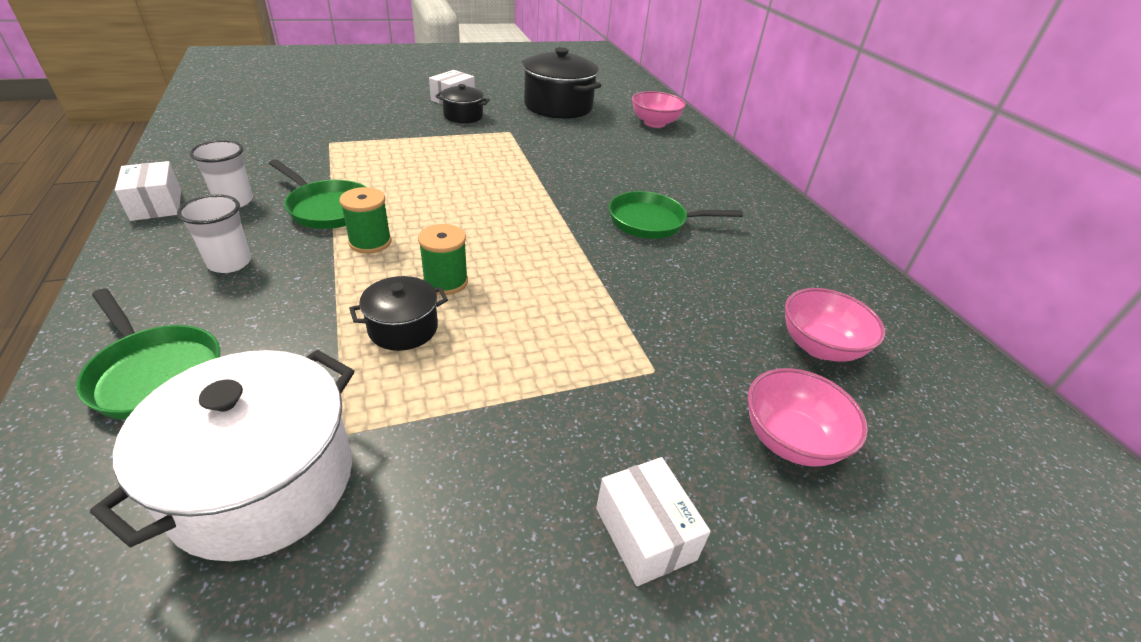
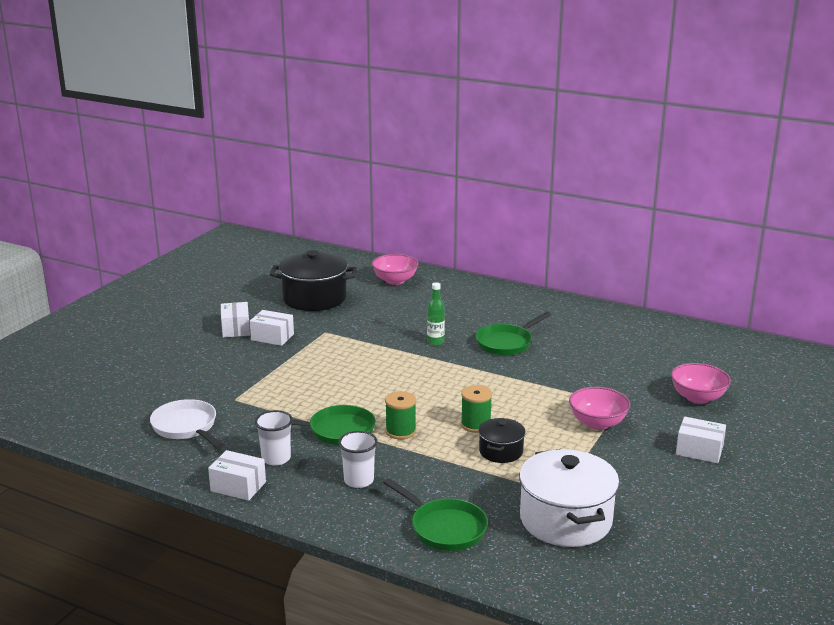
camera: 40 degrees left, 15 degrees down
green pan [76,288,220,420] -> green pan turned 45 degrees clockwise [383,478,488,551]
black pot [435,84,490,123] -> white box [250,310,294,346]
pink bowl [785,288,885,362] -> pink bowl moved to [569,387,630,430]
none -> white pan [150,399,224,449]
none -> green bottle [427,282,445,346]

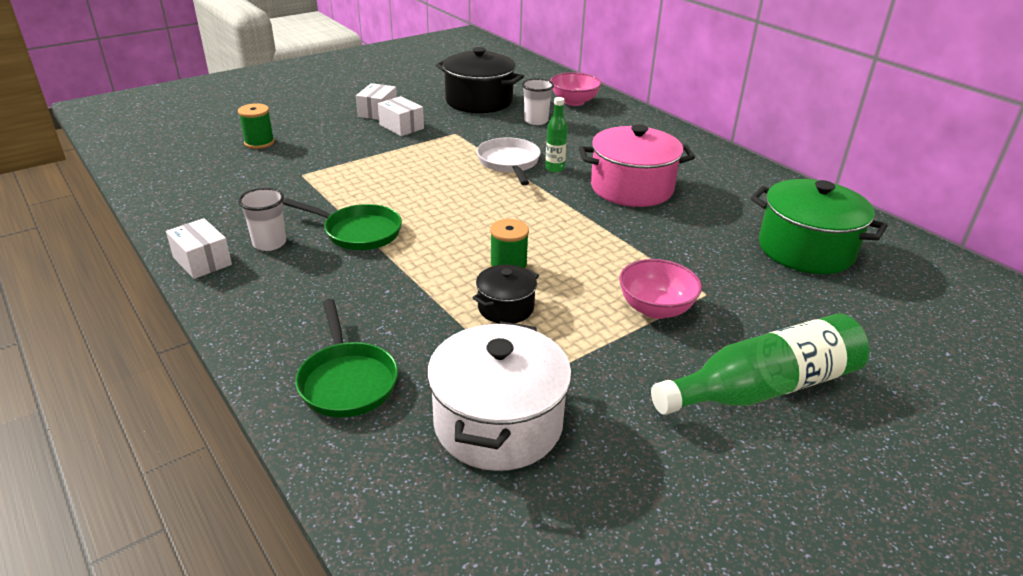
camera: 25 degrees right, 10 degrees up
white pan [150,399,224,449] -> white pan moved to [477,137,541,185]
white cup [338,431,378,488] -> white cup moved to [522,78,554,125]
green spool [385,391,416,439] -> green spool moved to [238,103,274,149]
green pan [475,312,551,356] -> pink pot [579,124,695,207]
pink bowl [671,363,731,404] -> none
white box [676,417,726,463] -> green bottle [651,313,869,415]
none -> green pot [751,179,888,274]

